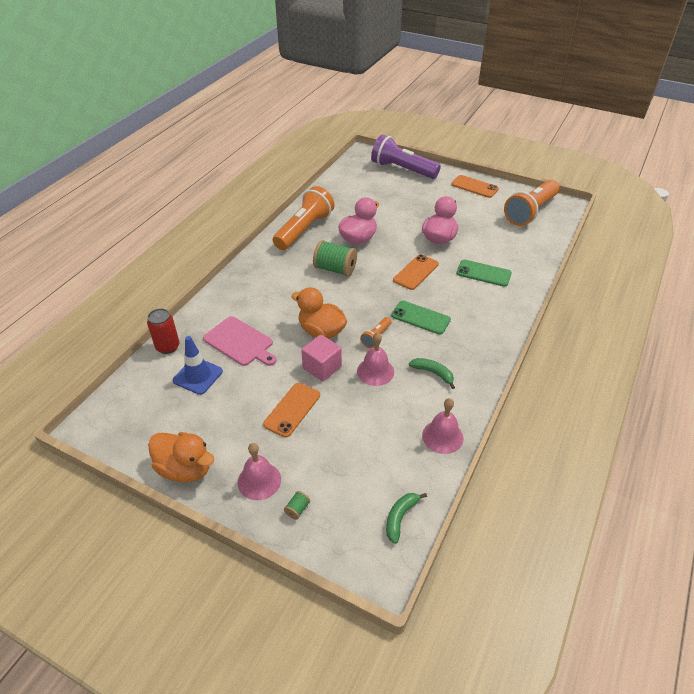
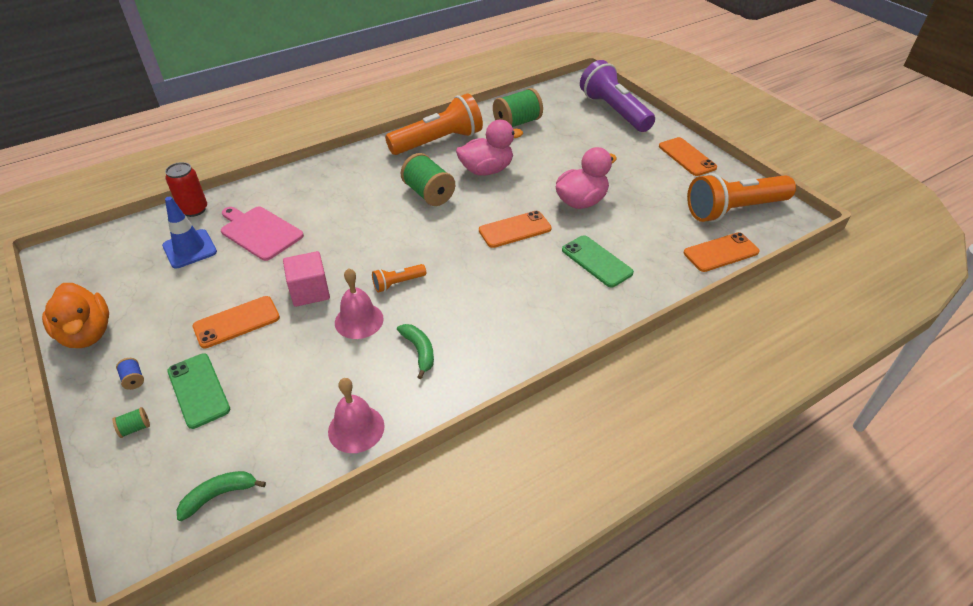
camera: 30 degrees right, 0 degrees up
pink cutting board [203,316,277,366] -> pink cutting board turned 150 degrees clockwise [221,207,304,261]
pink bell [238,443,281,500] -> blue spool [116,358,144,390]
orange duck [291,287,347,339] -> none
green phone [391,301,451,335] -> green phone moved to [167,353,230,429]
none -> green spool [493,88,543,127]
none -> orange phone [684,232,760,272]

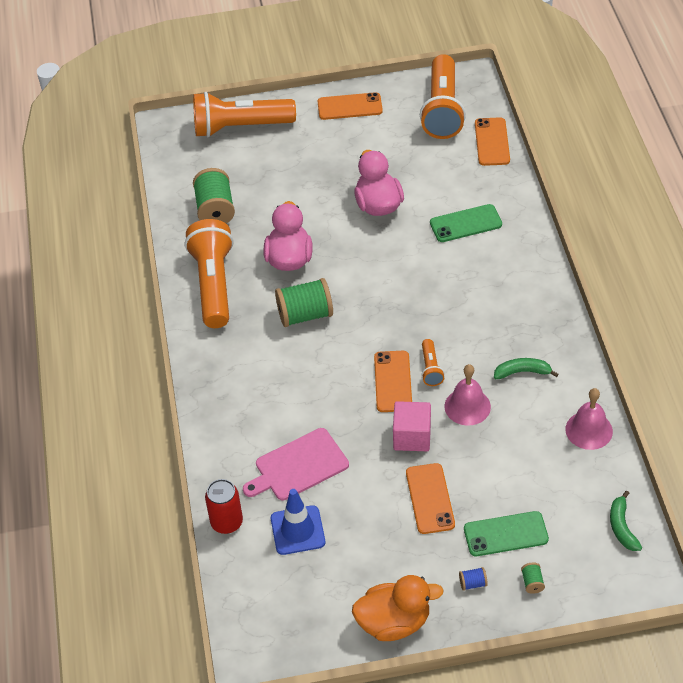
camera: 65 degrees left, 5 degrees up
orange phone [479,211,552,248] -> orange phone moved to [374,351,412,412]
purple flashlight [580,60,655,132] -> orange flashlight [193,92,296,137]

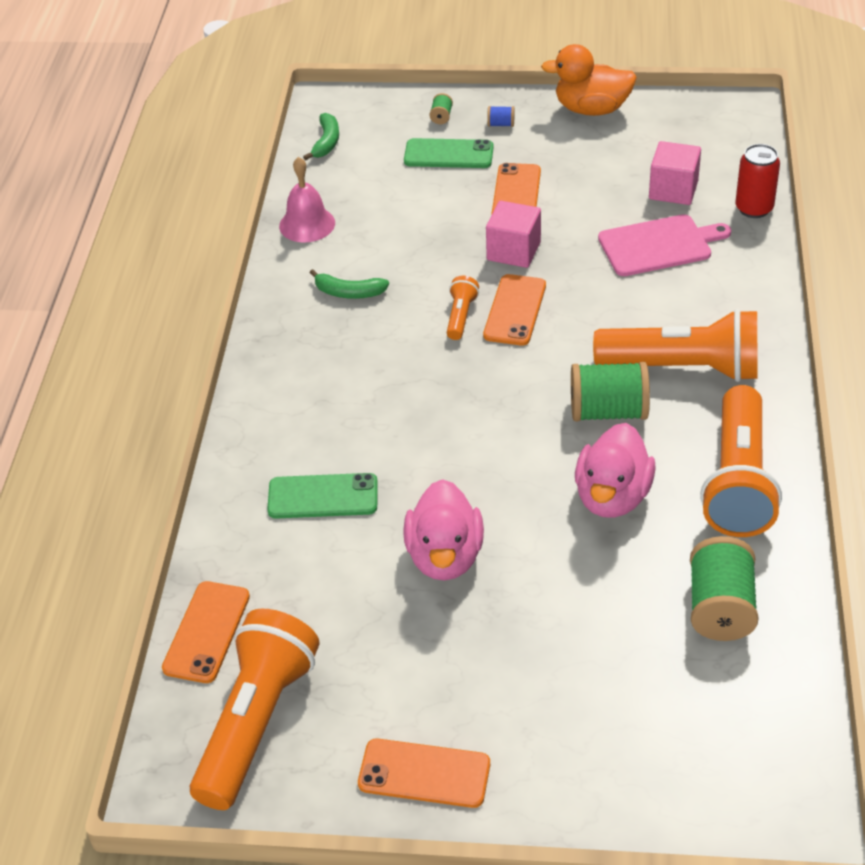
camera: 165 degrees left, 5 degrees down
orange flashlight [193,92,296,137] -> orange flashlight moved to [593,309,758,382]
blue traffic cone [271,489,325,555] -> pink cube [649,141,701,205]
pink bell [444,364,491,426] -> none

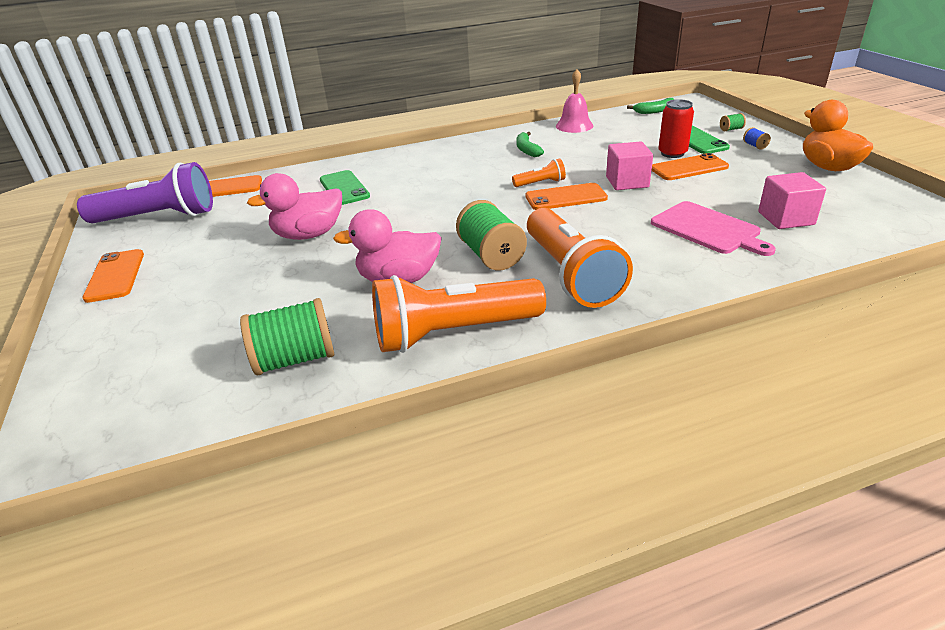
camera: 65 degrees right, 10 degrees down
orange flashlight [190,609,320,810] -> purple flashlight [77,162,213,223]
red can [735,144,780,218] -> red can moved to [659,99,694,158]

